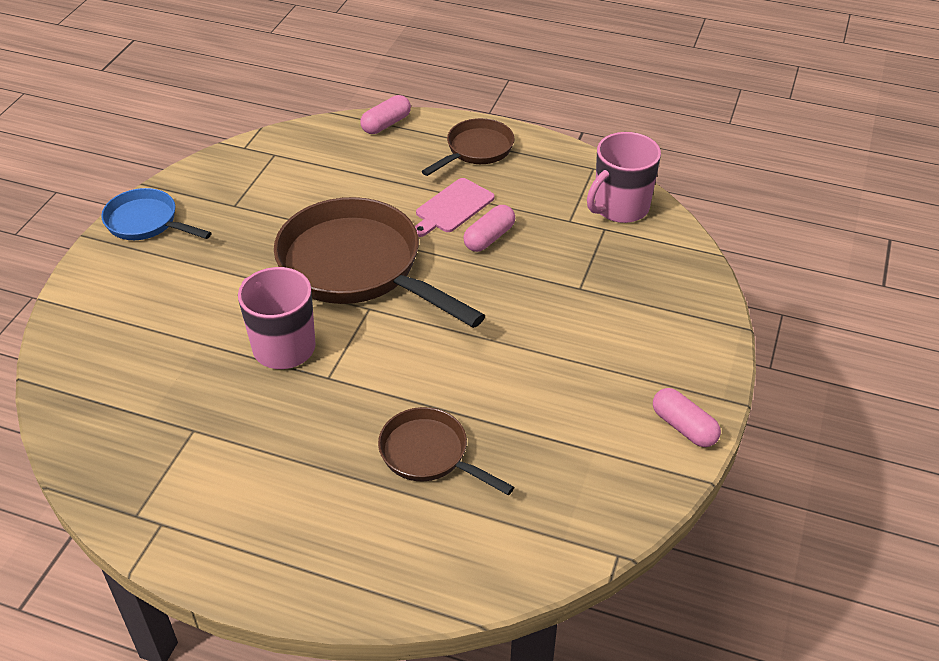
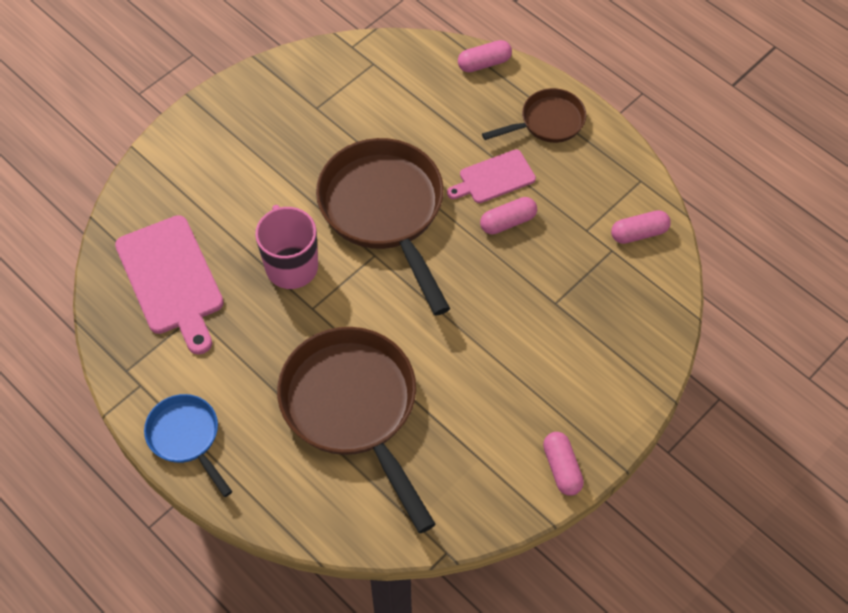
camera: 25 degrees right, 15 degrees up
blue pan [101,188,211,240] -> blue pan moved to [144,394,232,497]
brown pan [378,407,514,495] -> brown pan [277,327,436,533], size x1.90
pink mug [587,132,661,223] -> pink capsule [611,210,671,244]
none -> pink cutting board [115,215,224,354]

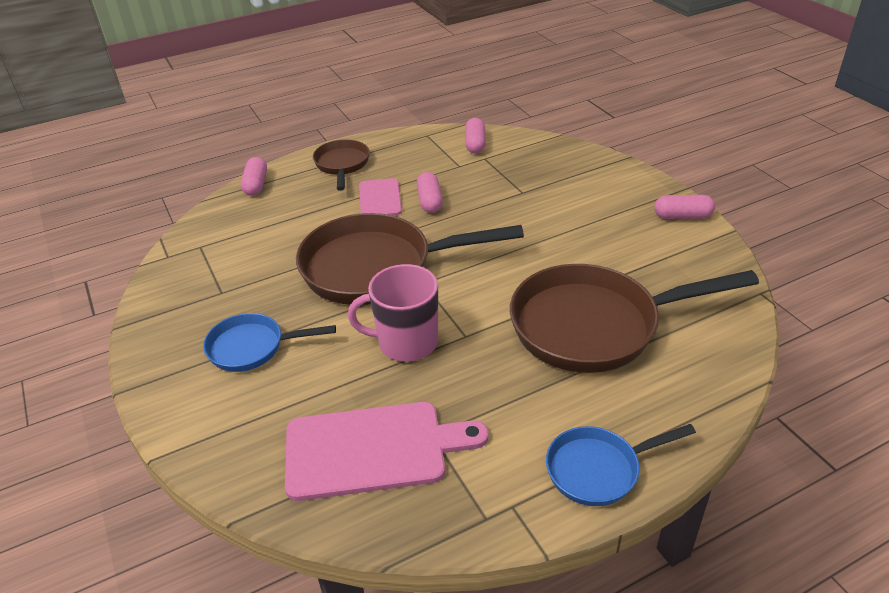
camera: 70 degrees left, 20 degrees down
none -> blue pan [203,313,336,372]

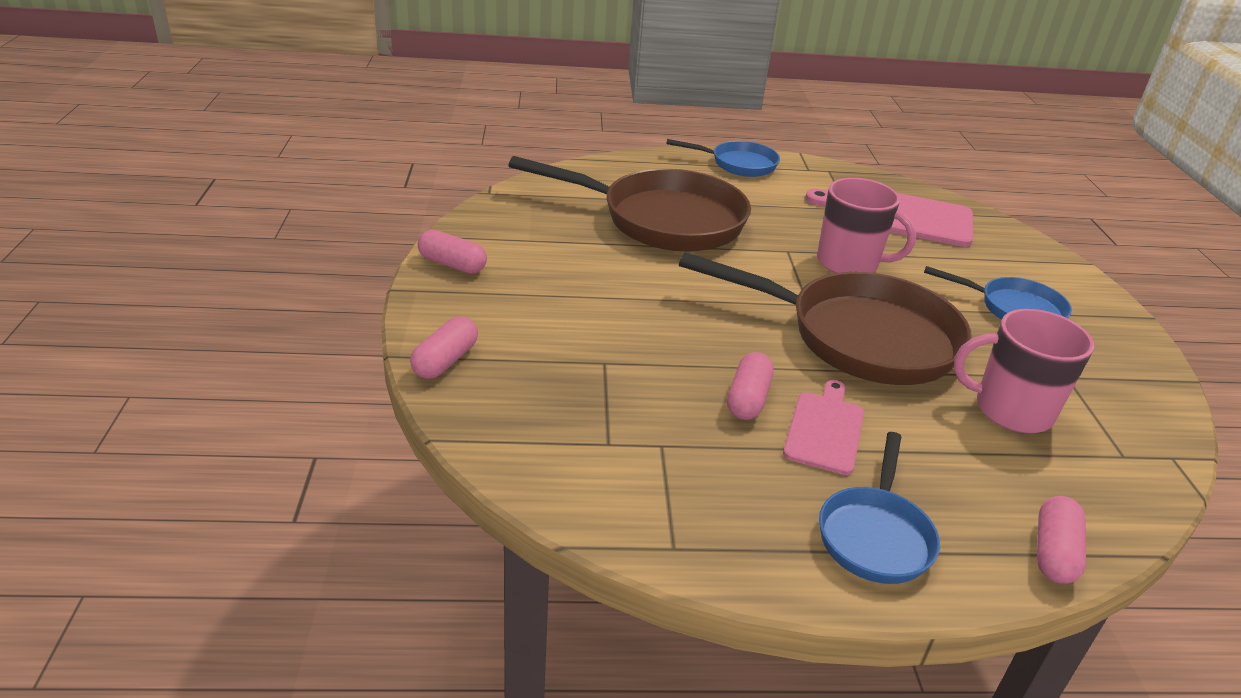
camera: 160 degrees left, 5 degrees down
brown pan [313,139,370,191] -> blue pan [819,432,940,584]
pink capsule [465,118,486,154] -> pink capsule moved to [410,316,478,379]
none -> pink mug [954,309,1094,433]

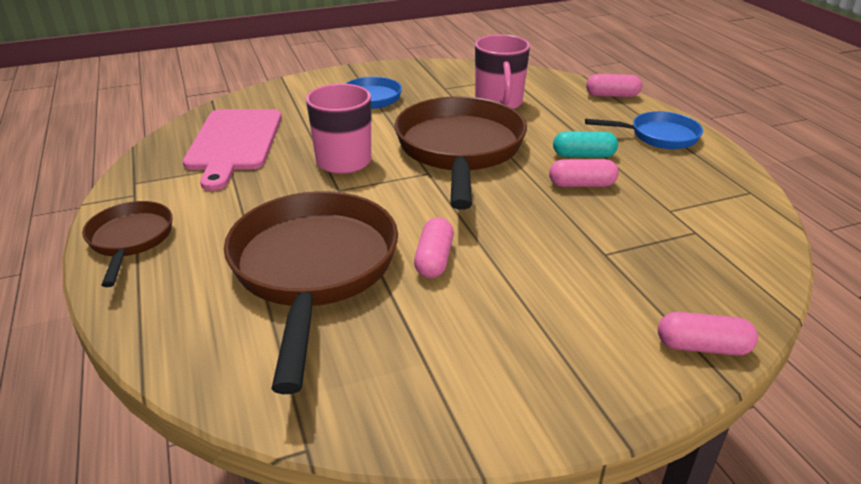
camera: 105 degrees left, 0 degrees up
pink capsule [418,230,487,273] -> pink capsule moved to [414,217,454,278]
blue pan [666,139,780,177] -> brown pan [82,201,172,287]
pink cutting board [783,380,864,475] -> turquoise capsule [553,131,618,158]

